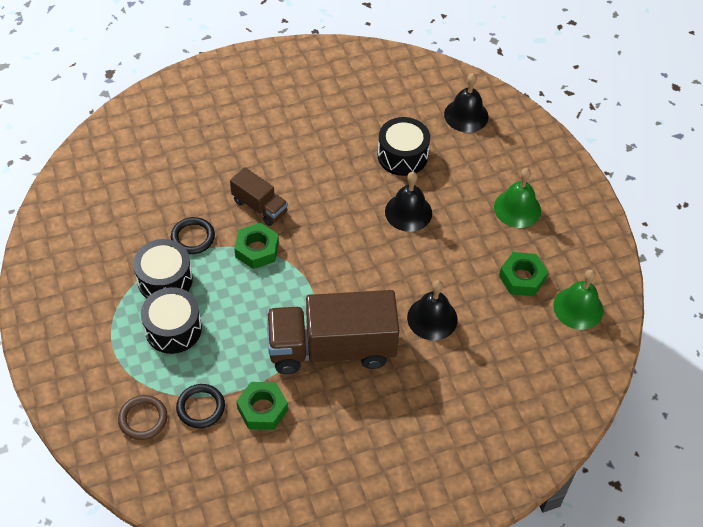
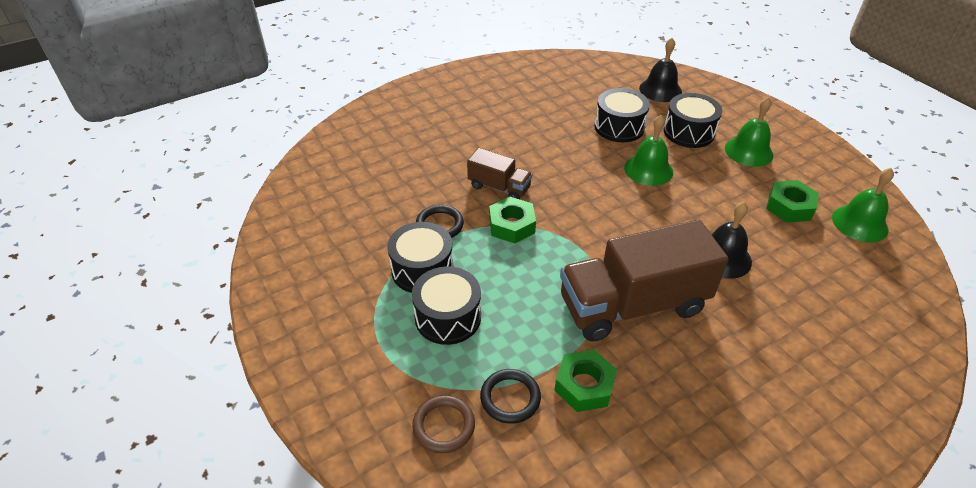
camera: 10 degrees left, 10 degrees down
black bell [385,172,432,232] -> green bell [624,115,673,186]
none -> black drum [664,93,722,148]

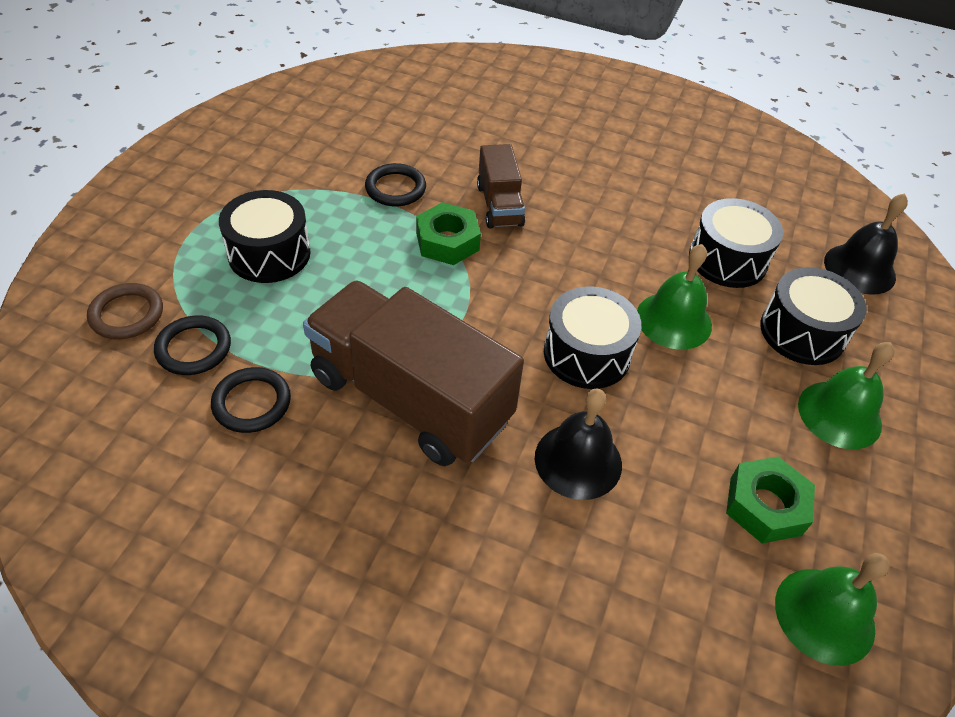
camera: 50 degrees right, 5 degrees up
black drum [387,222,454,293] -> black drum moved to [544,287,641,389]
green nut [554,350,617,412] -> black ring [211,367,291,433]

